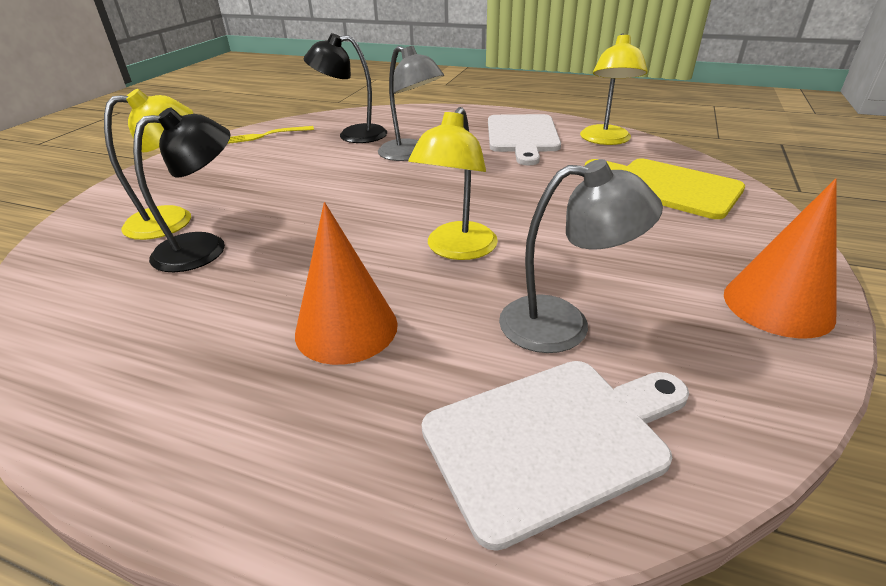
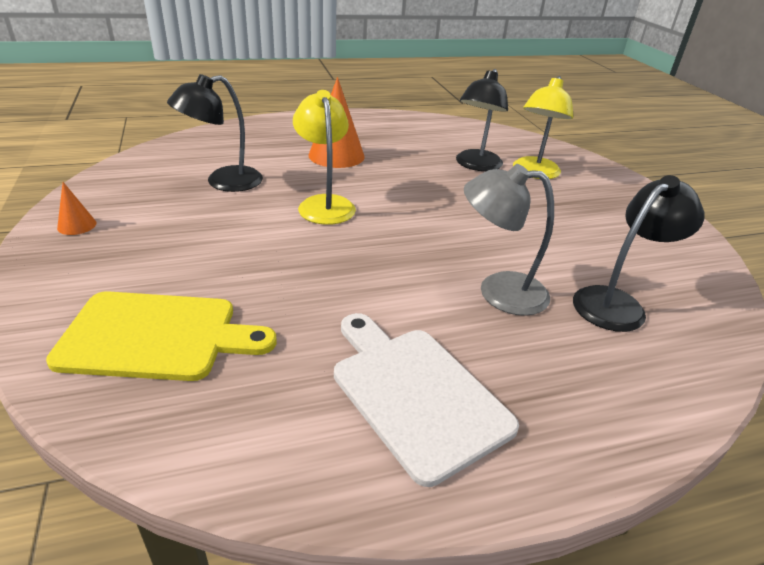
camera: 140 degrees right, 0 degrees up
yellow fork [227,126,314,144] -> none
white cutting board [422,361,689,551] -> none
grey lamp [499,159,663,353] -> black lamp [167,74,263,192]
yellow lamp [580,33,648,145] -> none
orange cone [724,178,837,338] -> orange cone [57,182,96,235], size x0.48

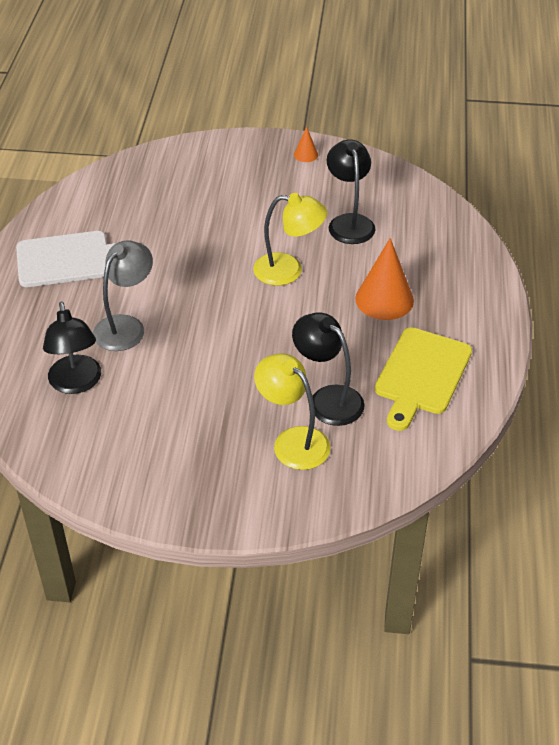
camera: 115 degrees right, 10 degrees up
yellow cutting board [46,291,277,381] -> yellow cutting board moved to [375,327,472,431]

